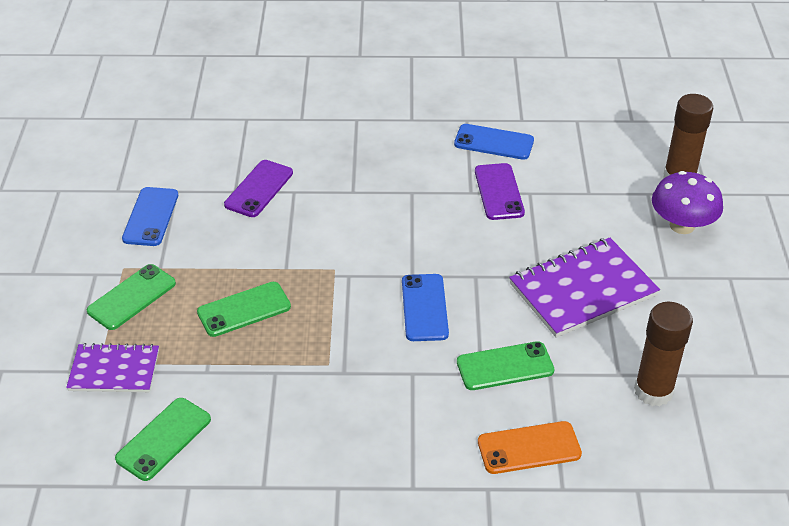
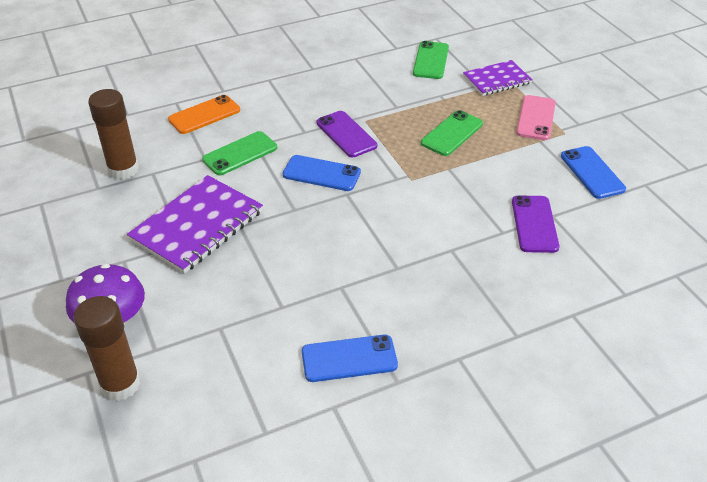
camera: 155 degrees right, 0 degrees up
green phone [87,264,176,330] -> pink phone [516,95,556,140]
blue phone [402,274,449,341] -> blue phone turned 45 degrees counterclockwise [283,155,361,191]
purple phone [475,163,525,220] -> purple phone moved to [317,111,377,157]

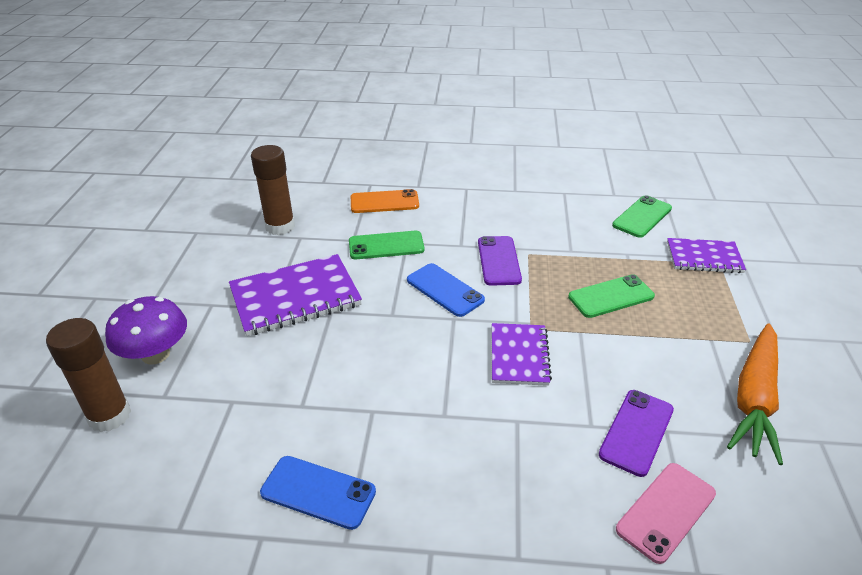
camera: 30 degrees right, 5 degrees down
pink phone [516,95,556,140] -> pink phone moved to [616,463,716,564]
blue phone [561,146,626,199] -> orange carrot [727,323,783,465]
none -> purple notebook [492,323,552,386]

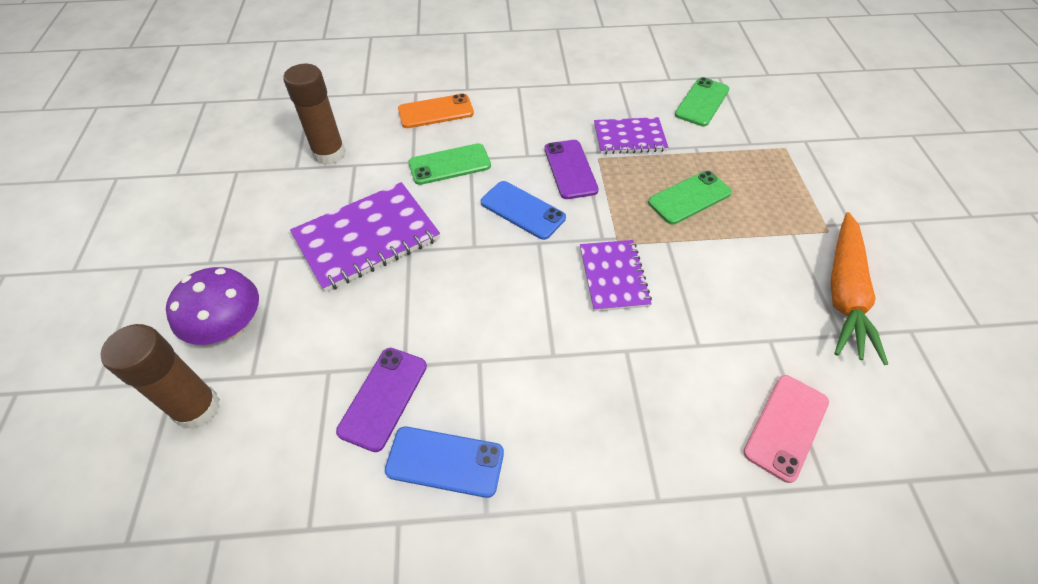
camera: 10 degrees left, 15 degrees up
purple phone [599,390,674,477] -> purple phone moved to [336,348,427,452]
purple notebook [667,238,746,273] -> purple notebook moved to [594,117,668,154]

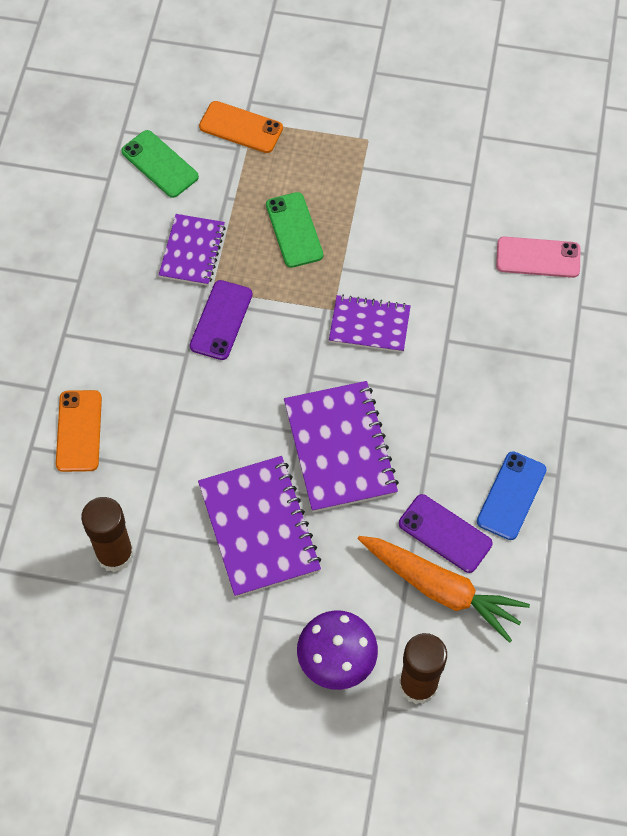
camera: 75 degrees left, 10 degrees up
green phone [408,143,491,185] -> none
blue phone [481,181,566,240] -> none
purple phone [544,140,599,199] -> purple phone turned 75 degrees counterclockwise [190,280,252,360]
pink phone [743,375,829,483] -> pink phone turned 45 degrees counterclockwise [496,236,580,278]
orange carrot [830,212,888,365] -> orange carrot moved to [358,536,530,643]
none -> orange phone [199,101,283,153]
none -> purple notebook [284,381,399,512]

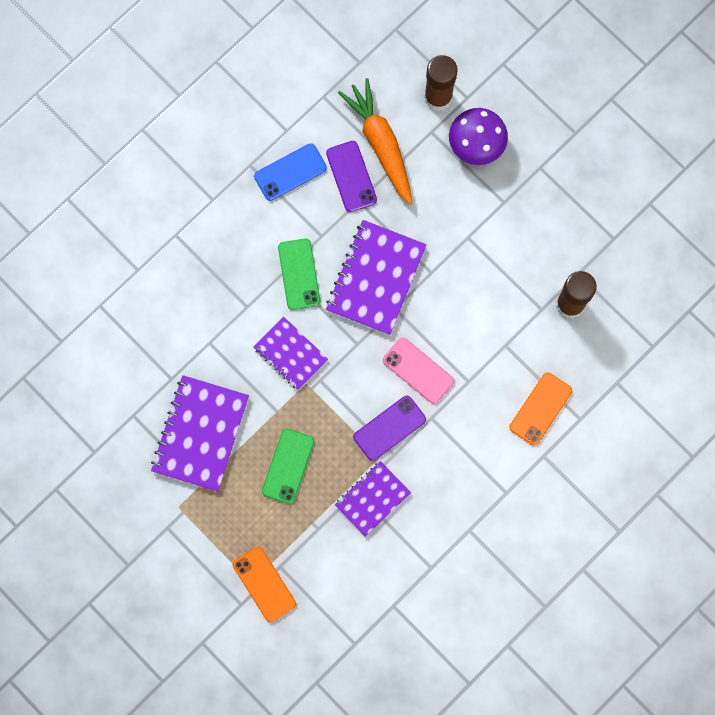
camera: 145 degrees left, 15 degrees up
green phone [121,130,199,198] -> green phone moved to [278,239,320,310]
purple notebook [198,456,321,597] -> purple notebook moved to [151,375,249,492]
pink phone [496,236,580,278] -> pink phone moved to [383,338,454,404]

